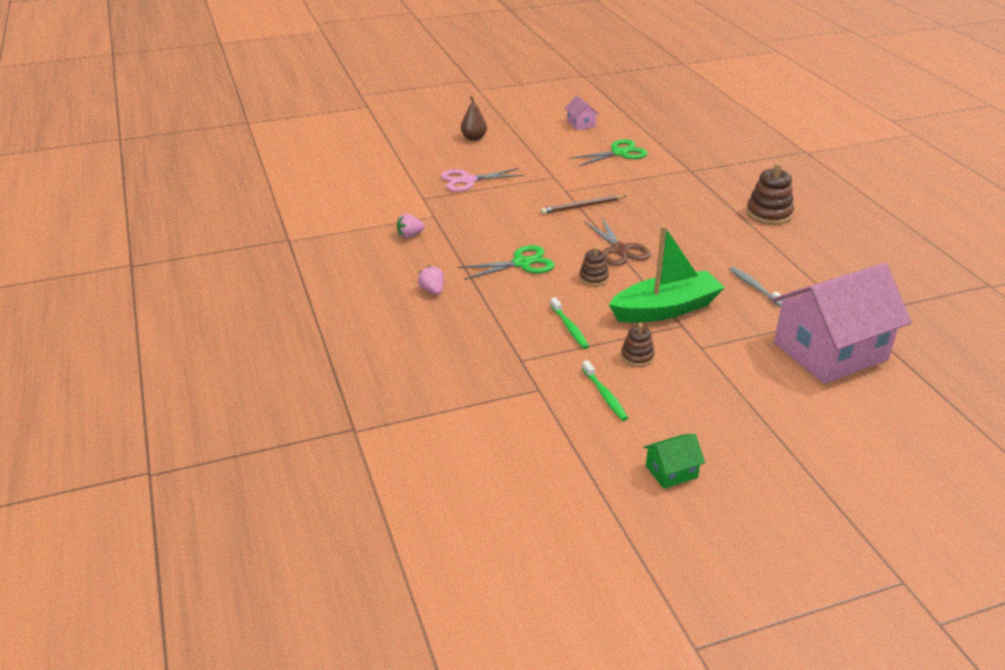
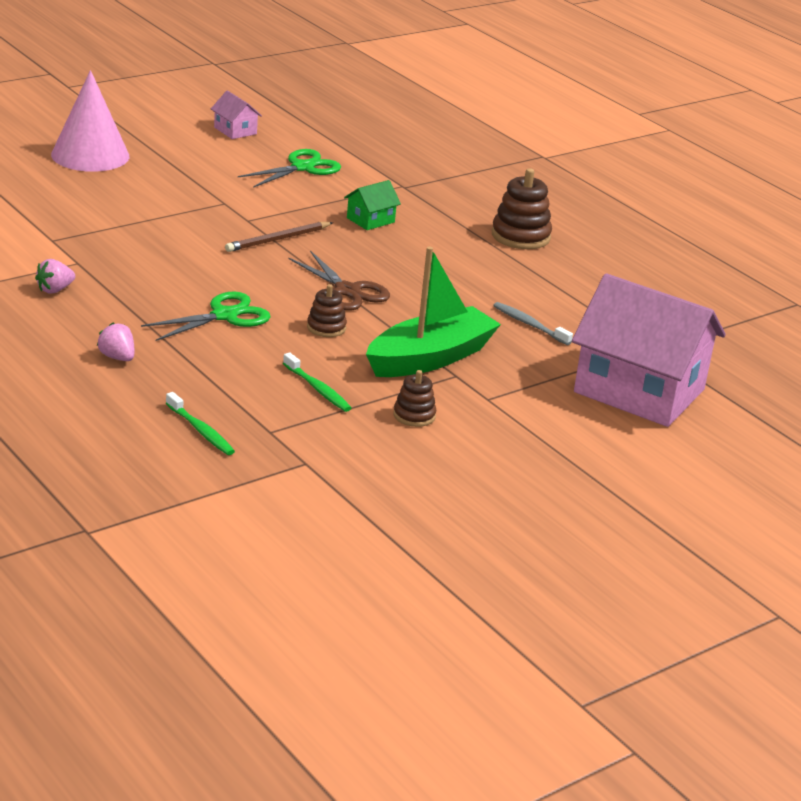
camera: 20 degrees left, 5 degrees down
pink scissors [441,168,524,192] -> none
brown pear [461,96,487,141] -> pink cone [51,70,129,172]
green toothbrush [582,360,628,421] -> green toothbrush moved to [166,392,235,455]
green house [644,434,705,489] -> green house moved to [344,180,401,230]
pink house [772,263,912,384] -> pink house turned 75 degrees clockwise [572,273,726,427]

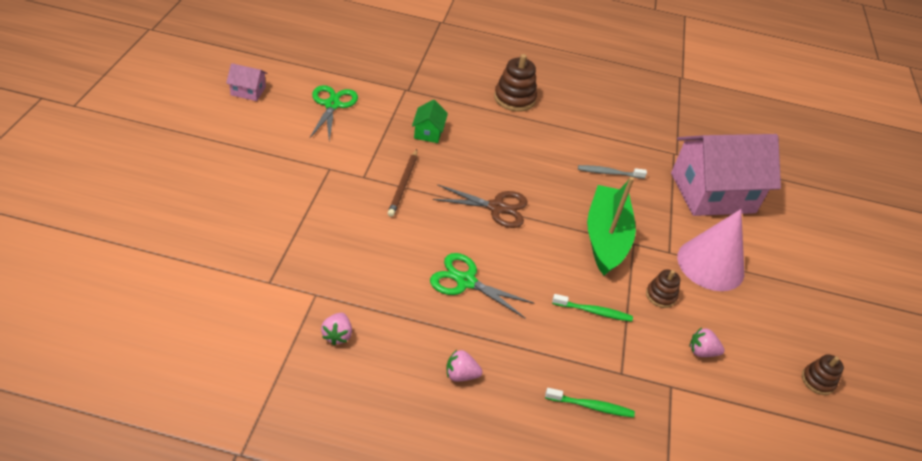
camera: 45 degrees left, 15 degrees up
pink cone [51,70,129,172] -> pink cone moved to [677,209,744,291]
green scissors [141,291,271,341] -> green scissors turned 75 degrees counterclockwise [430,253,535,319]
brown stacking toy [307,284,347,337] -> brown stacking toy moved to [802,354,844,395]
none -> pink strawberry [689,328,725,357]

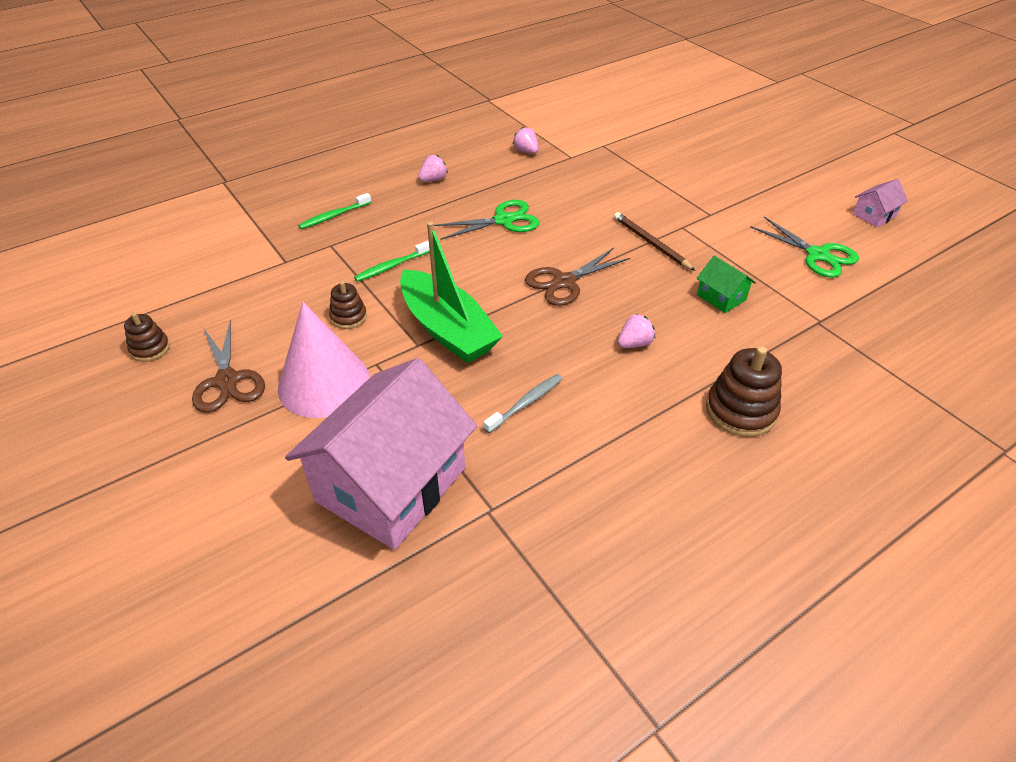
camera: 140 degrees right, 0 degrees up
pink strawberry [689,328,725,357] -> pink strawberry moved to [618,314,655,348]
none -> brown scissors [192,320,265,413]

